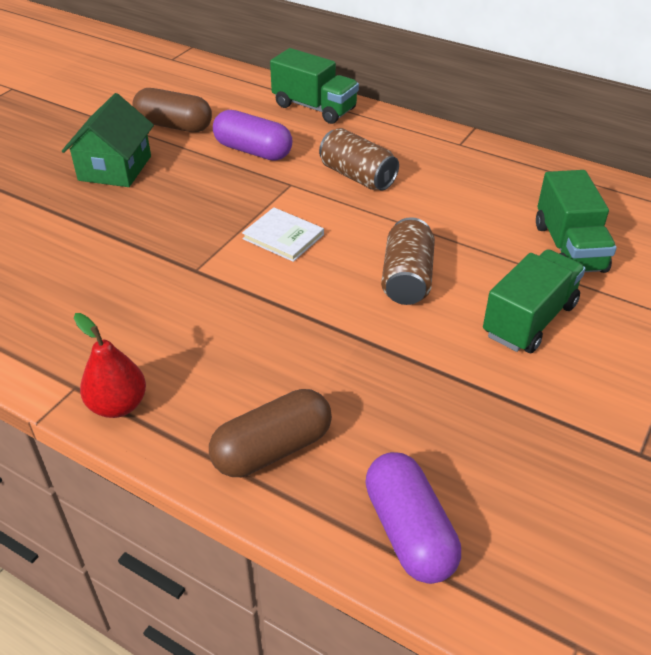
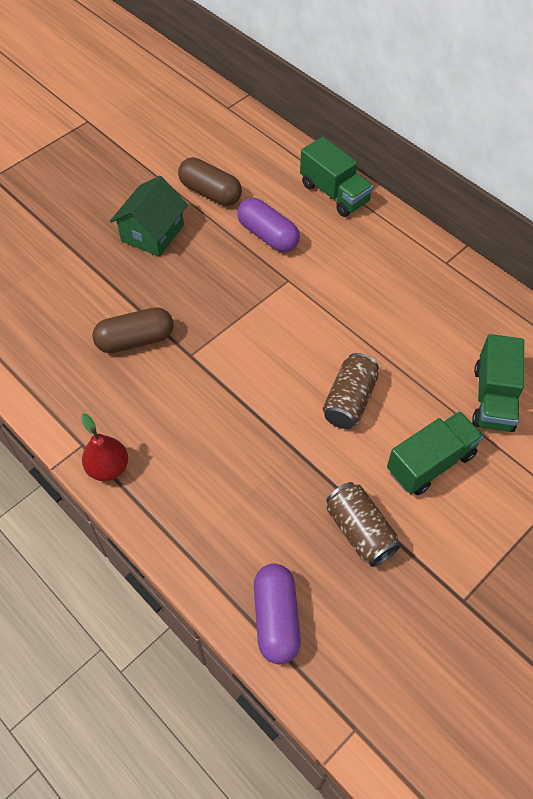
camera: 15 degrees right, 15 degrees up
brown capsule [209,389,332,477] -> brown capsule moved to [92,307,174,353]
white book [242,207,324,262] -> none
brown can [319,128,399,191] -> brown can moved to [326,482,400,567]

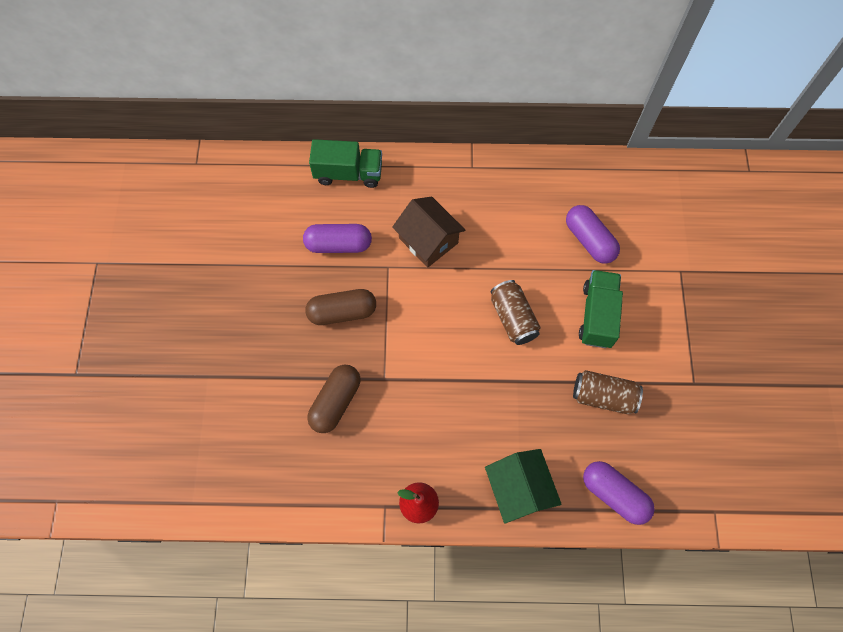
camera: 45 degrees left, 10 degrees up
green house [110,176,188,257] -> green house moved to [485,449,562,524]
brown capsule [178,157,242,206] -> brown capsule moved to [305,289,376,325]
green truck [472,334,524,432] -> purple capsule [566,205,620,264]
none -> brown house [392,196,465,268]

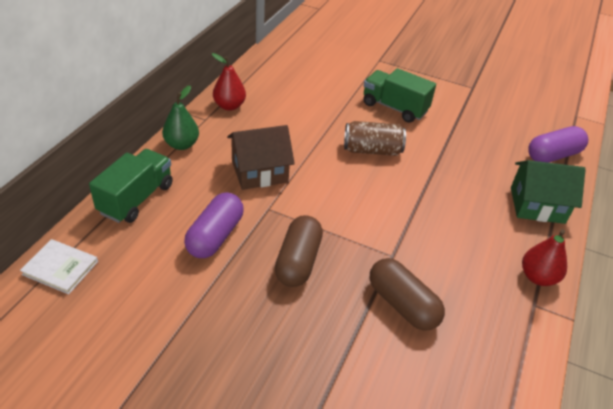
camera: 70 degrees left, 25 degrees down
purple capsule [566,205,620,264] -> none
brown can [573,370,643,414] -> none
none -> white book [20,239,98,294]
none -> green pear [162,86,199,150]
none -> red pear [212,53,246,111]

